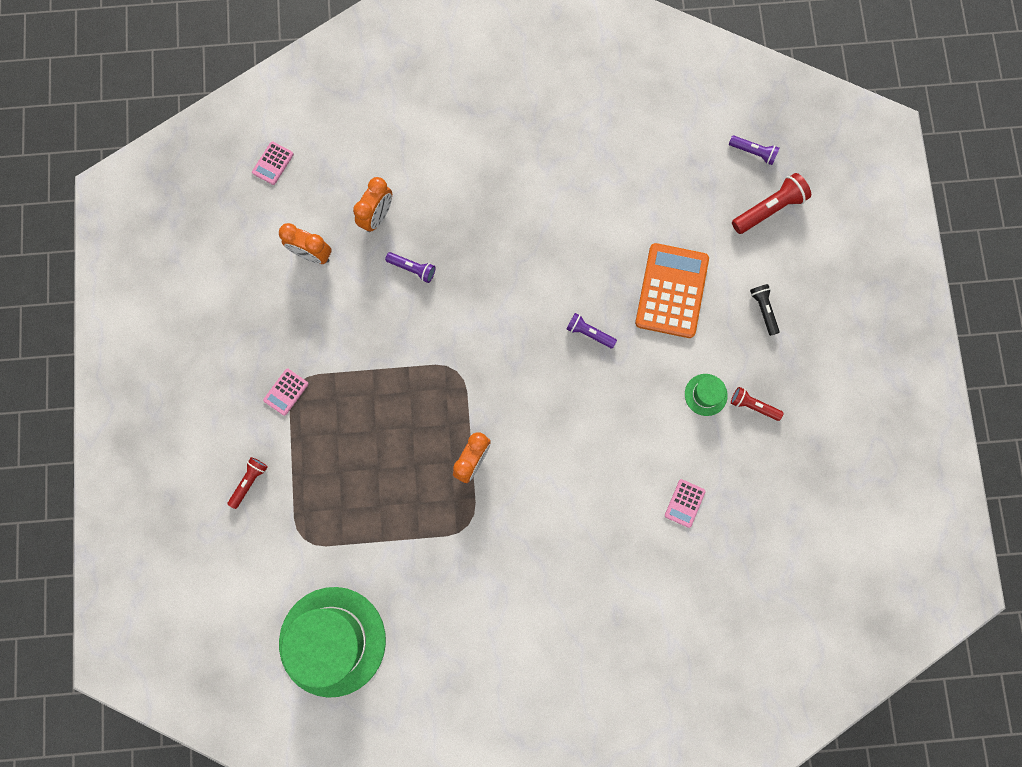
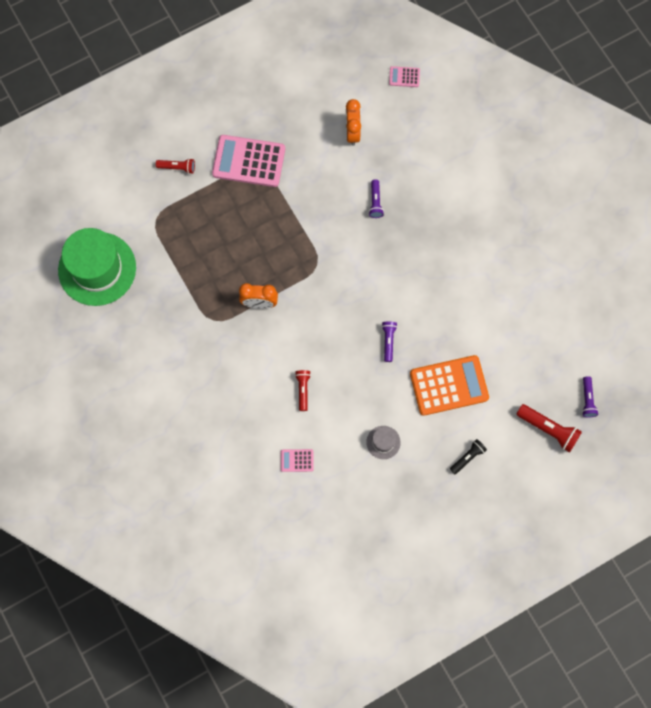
camera: 65 degrees right, 5 degrees down
pink calculator [263,368,309,416] -> pink calculator [212,135,285,187], size x2.20
orange clock [353,177,392,232] -> none
green hat [685,374,728,416] -> grey hat [366,426,401,459]
red flashlight [731,387,784,421] -> red flashlight moved to [295,370,311,411]

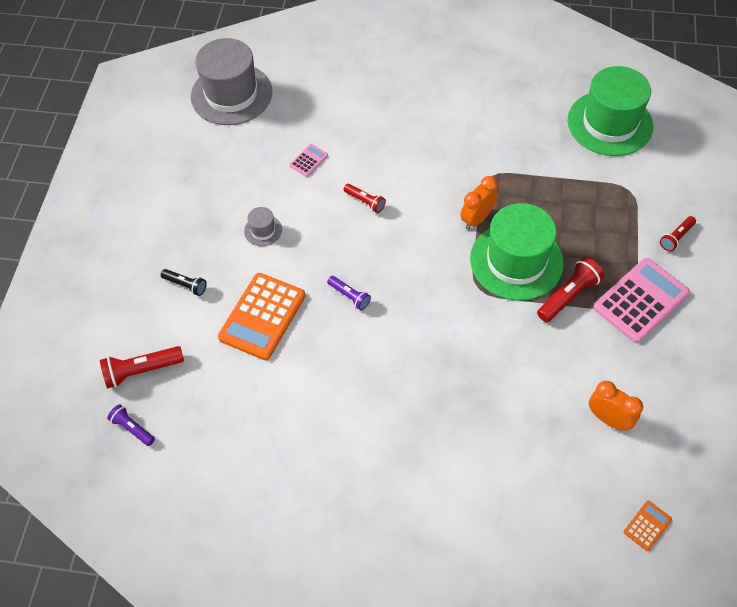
camera: 130 degrees right, 15 degrees down
purple flashlight [369,179,384,218] -> none
pink calculator [389,66,420,87] -> orange calculator [624,501,672,551]
black flashlight [450,439,487,474] -> black flashlight turned 60 degrees counterclockwise [161,269,207,296]
none -> grey hat [191,38,272,125]
none -> green hat [470,203,564,301]
none -> red flashlight [537,257,604,322]

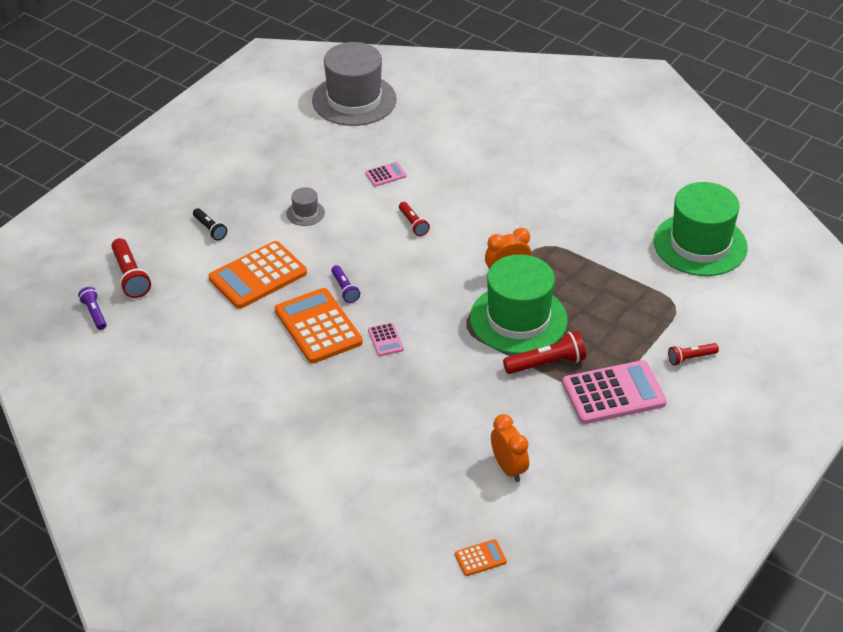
camera: 25 degrees right, 15 degrees down
red flashlight [100,346,184,389] -> red flashlight turned 120 degrees counterclockwise [111,238,151,298]
none -> orange calculator [275,288,363,363]
none -> pink calculator [368,322,404,356]

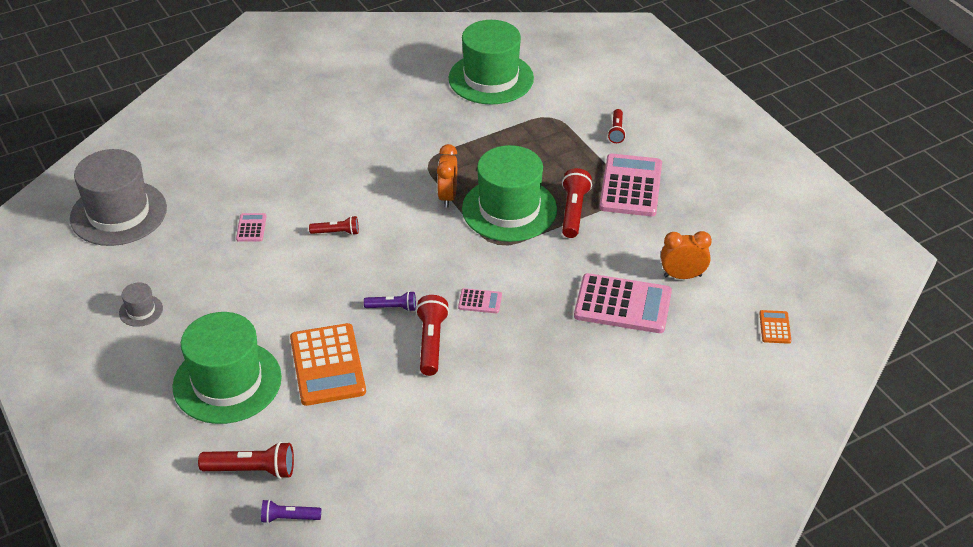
camera: 65 degrees left, 0 degrees up
black flashlight [193,208,227,241] -> green hat [172,312,282,424]
orange calculator [275,288,363,363] -> red flashlight [416,295,449,376]
grey hat [286,187,325,226] -> grey hat moved to [119,283,163,327]
none -> pink calculator [574,273,672,333]

